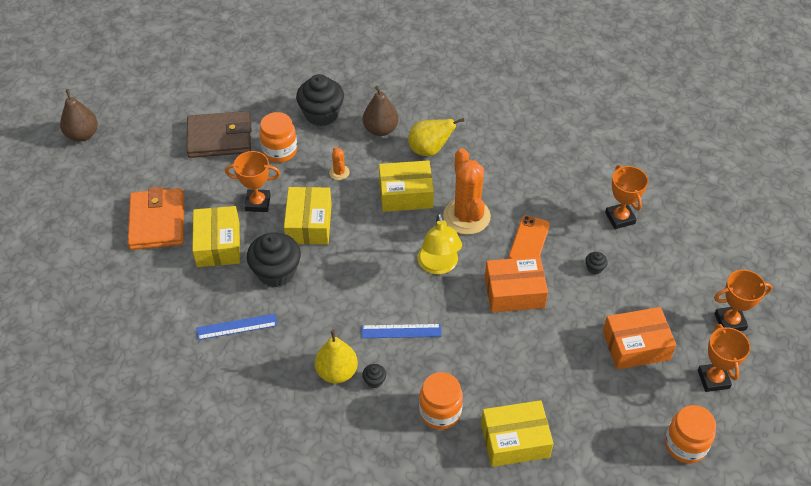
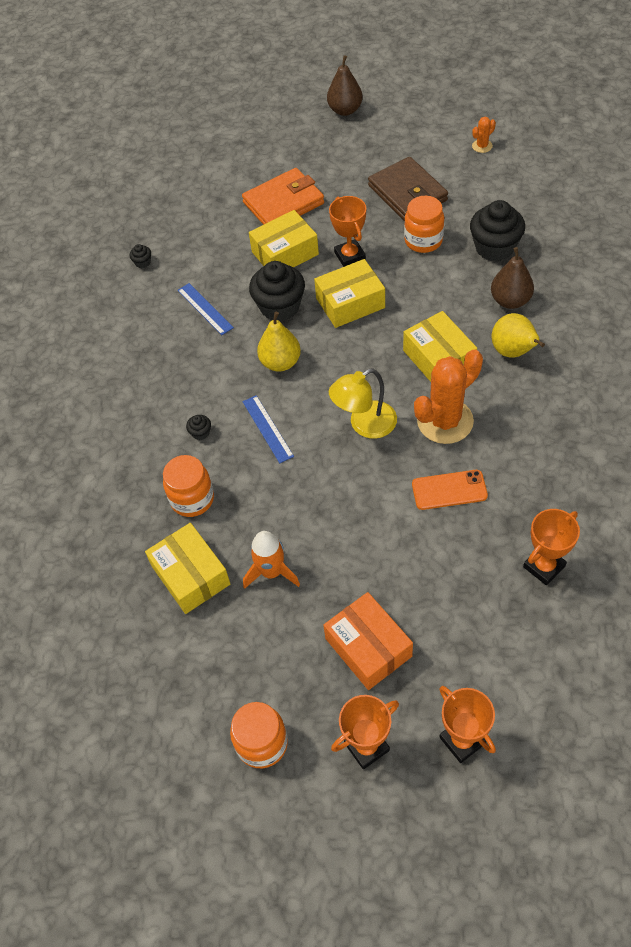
camera: 70 degrees right, 5 degrees up
yellow pear [315,330,358,384] -> yellow pear moved to [257,312,301,371]
orange cactus [329,147,350,180] -> orange cactus moved to [472,117,496,153]
orange box [485,256,548,313] -> none
black cupcake [585,252,608,274] -> black cupcake moved to [130,244,151,268]
none -> orange rocket [243,531,300,589]

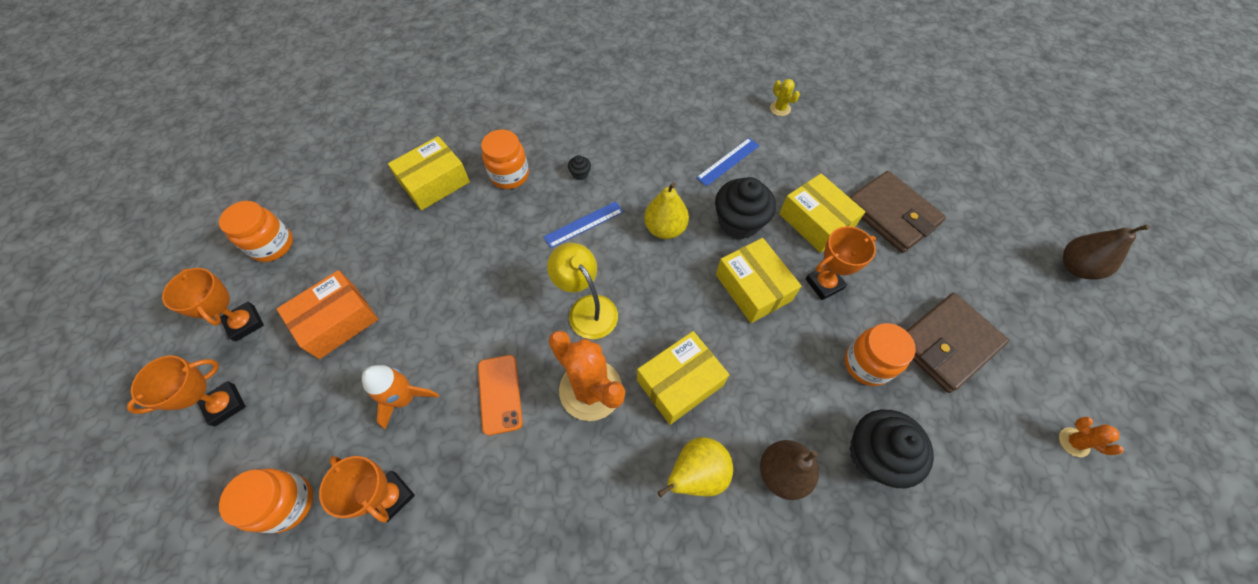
camera: 80 degrees right, 5 degrees up
black cupcake [130,244,151,268] -> yellow cactus [770,79,800,116]
orange wallet [242,168,324,225] -> brown wallet [849,171,946,253]
orange rocket [243,531,300,589] -> orange rocket moved to [362,365,439,429]
none -> orange jar [219,469,313,533]

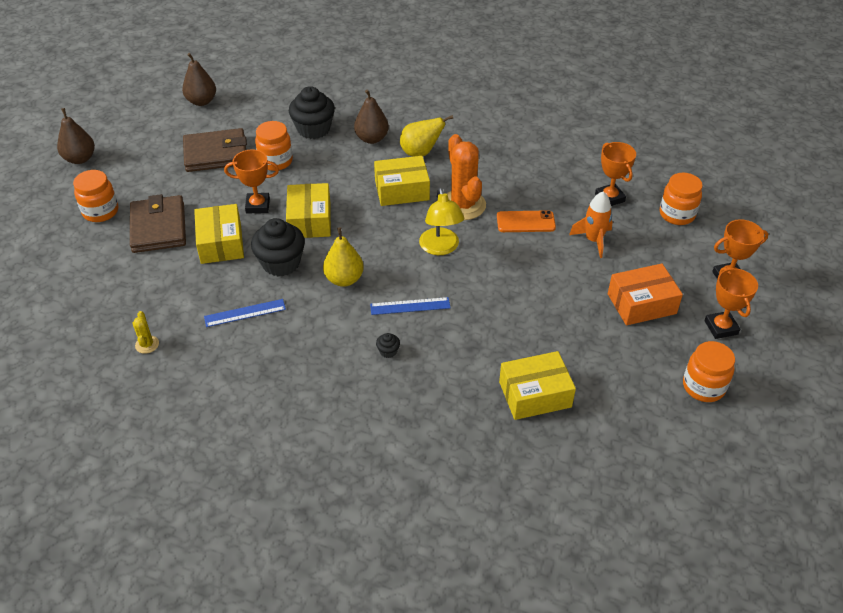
camera: 155 degrees left, 15 degrees down
orange phone [478,355,523,435] -> orange phone turned 75 degrees clockwise [497,210,556,232]
orange jar [481,130,529,189] -> orange jar moved to [73,170,118,222]
orange cactus [1059,416,1124,457] -> brown pear [182,53,216,106]

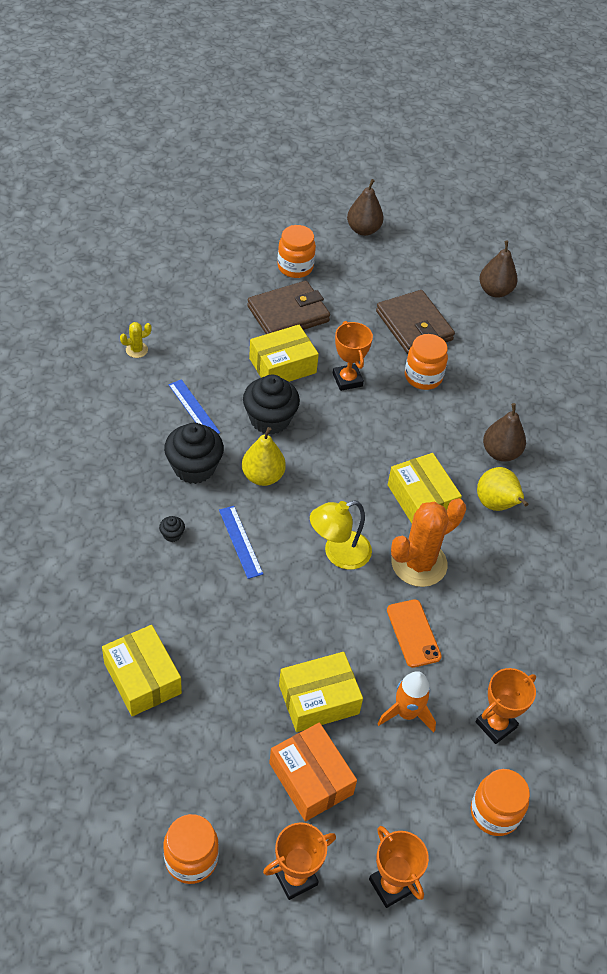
camera: 70 degrees right, 5 degrees up
yellow box [286,183,331,238] -> yellow box moved to [279,652,363,732]
black cupcake [289,86,335,139] -> black cupcake moved to [164,423,224,484]

